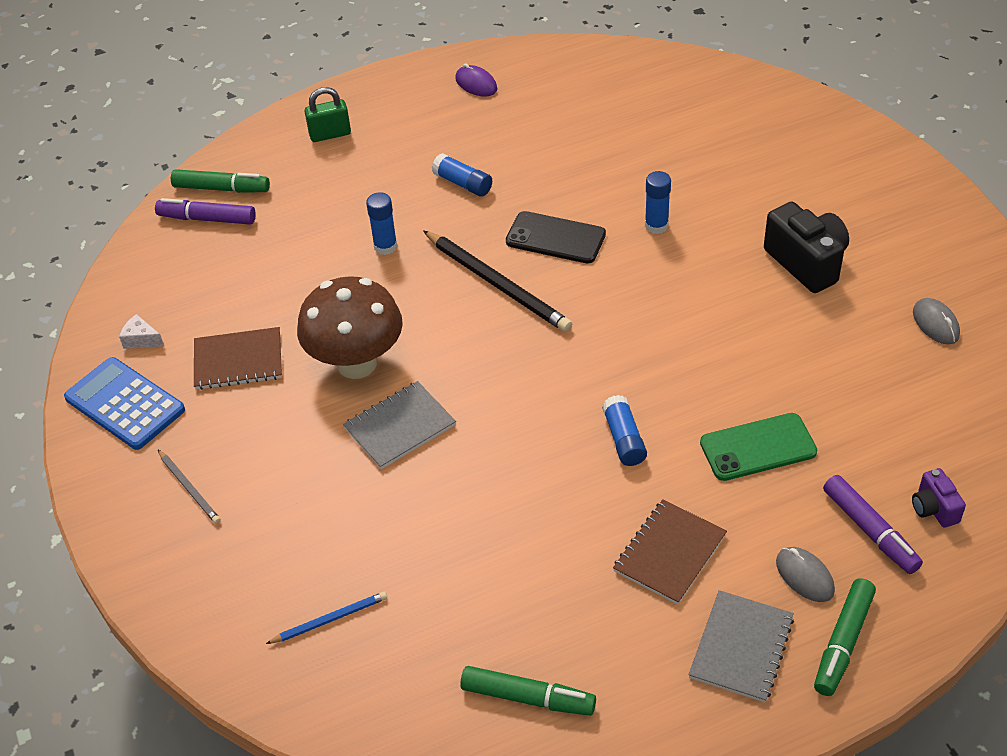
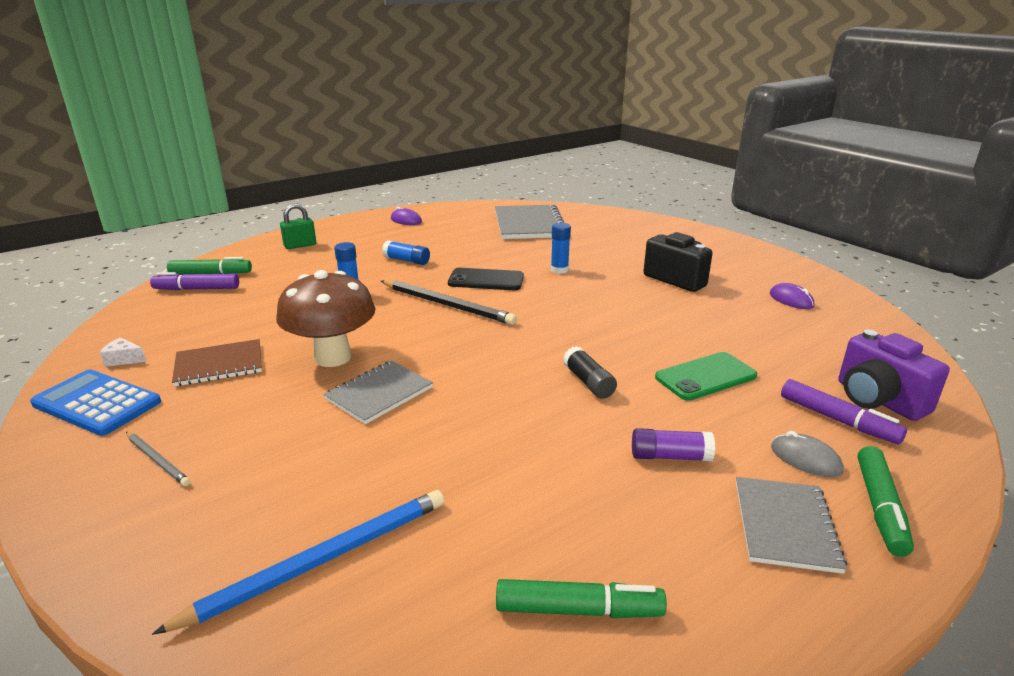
camera: 15 degrees left, 20 degrees down
blue pencil [266,592,387,644] -> blue pencil [152,490,444,635], size x1.93
blue glue stick [602,395,647,466] -> black glue stick [563,346,617,399]
brown notebook [613,499,727,605] -> purple glue stick [632,428,715,461]
purple camera [912,468,966,528] -> purple camera [839,330,950,421], size x1.89
grey mouse [913,298,960,344] -> purple mouse [770,283,814,309]
none -> grey notebook [495,204,565,239]

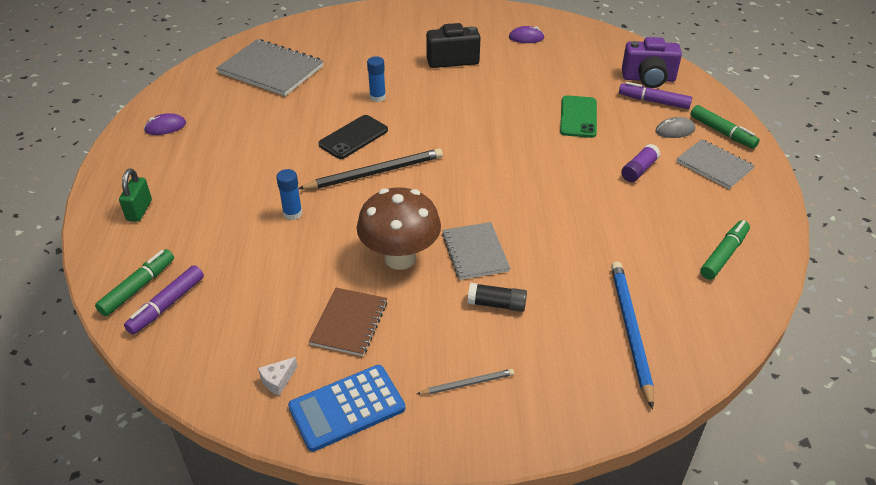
camera: 55 degrees left, 15 degrees up
blue glue stick [382,240,430,265] -> none
black glue stick [563,346,617,399] -> black glue stick moved to [468,283,527,312]
purple marker [781,379,907,445] -> purple marker turned 150 degrees counterclockwise [619,82,692,109]

